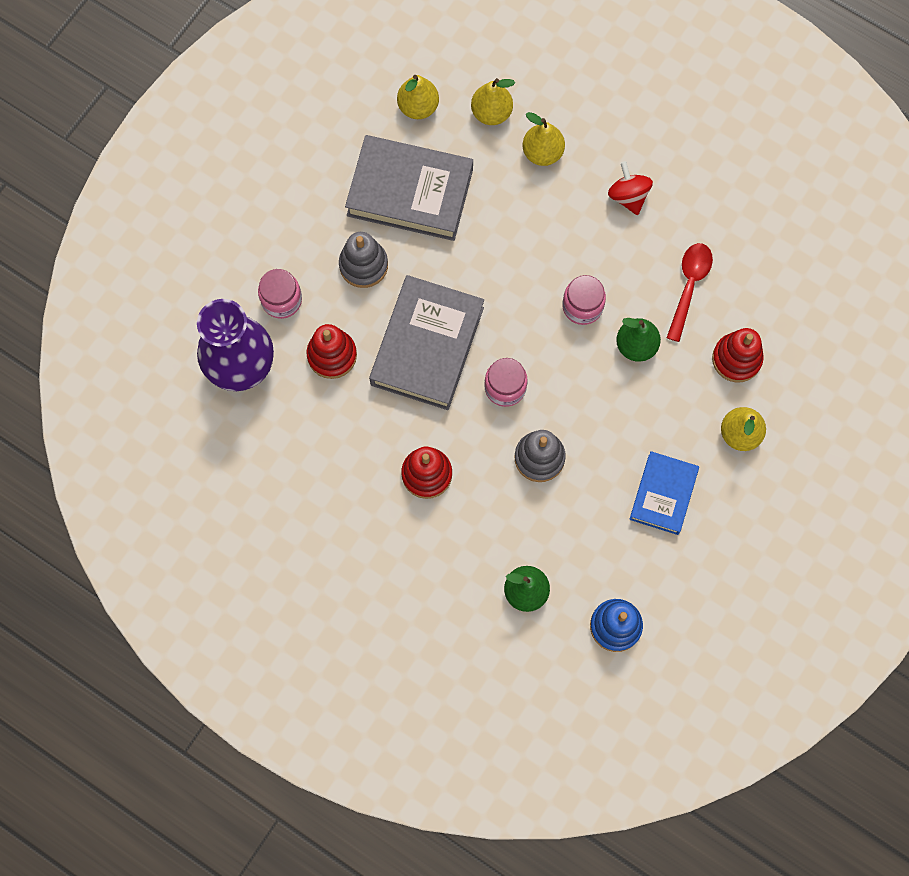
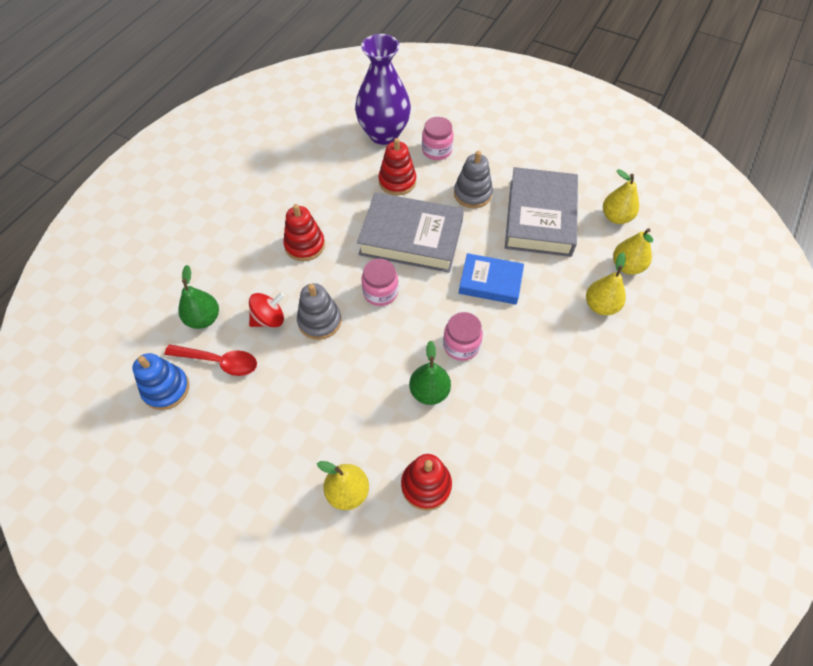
camera: 85 degrees right, 15 degrees down
red spinning top [608,161,653,215] -> red spinning top moved to [249,292,285,327]
blue book [629,451,699,535] -> blue book moved to [459,253,524,305]
red spoon [667,243,713,342] -> red spoon moved to [164,344,257,376]

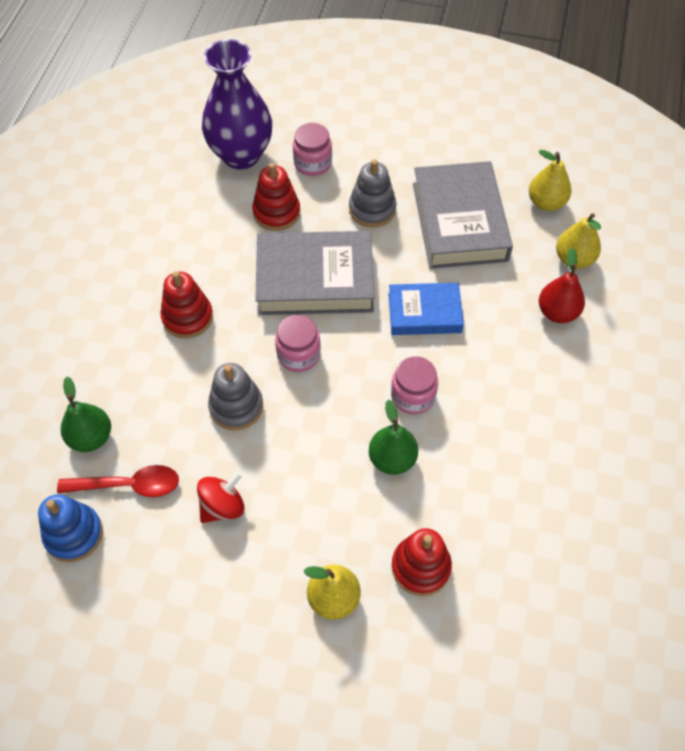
camera: 15 degrees left, 0 degrees up
red spinning top [249,292,285,327] -> red spinning top moved to [197,471,244,523]
yellow pear [586,252,626,315] -> red pear [539,248,585,323]

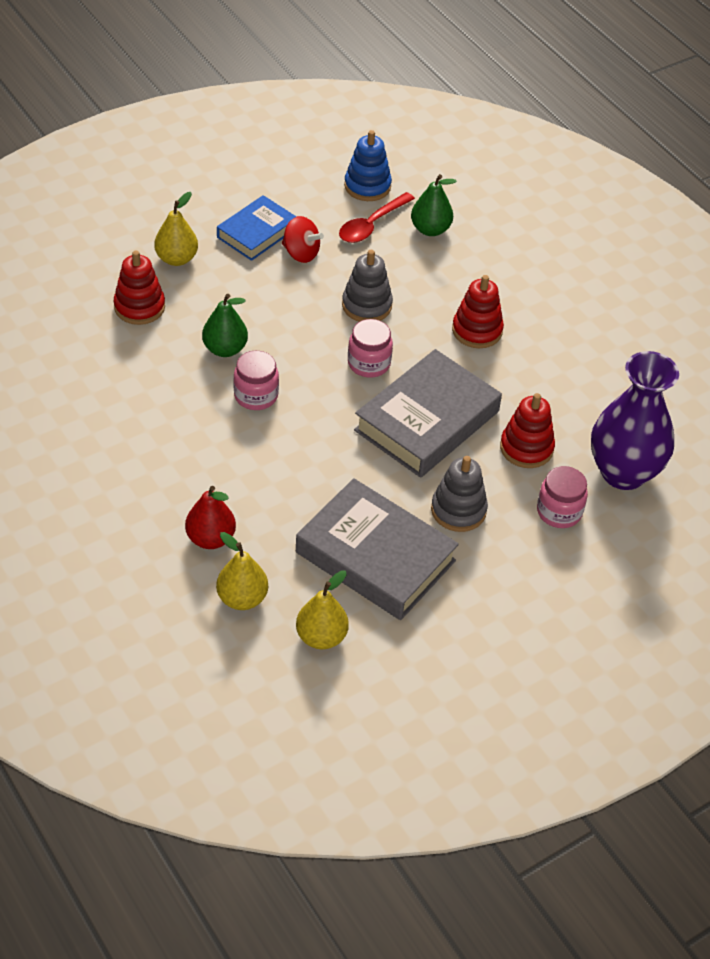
camera: 130 degrees right, 10 degrees down
red spinning top [197,471,244,523] -> red spinning top turned 60 degrees counterclockwise [282,216,324,263]
blue book [388,283,464,335] -> blue book moved to [217,195,297,261]

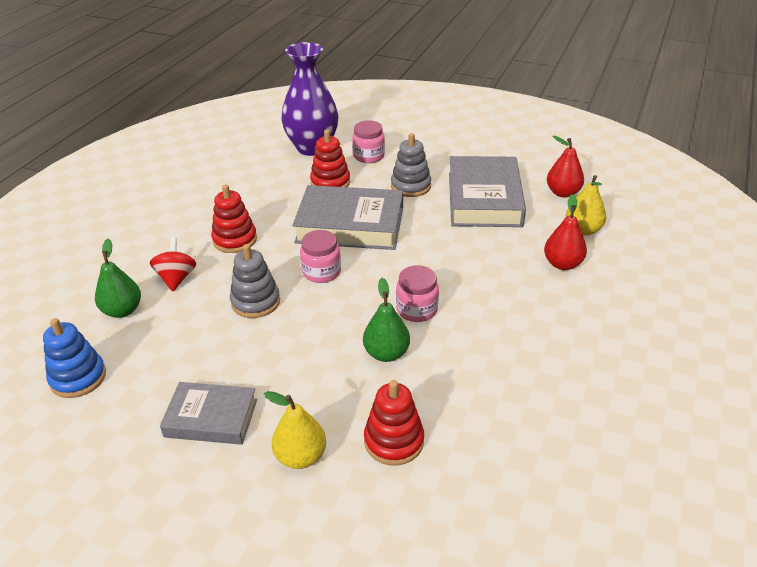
camera: 120 degrees left, 10 degrees down
blue book [217,195,297,261] -> grey book [160,382,257,445]
red spinning top [282,216,324,263] -> red spinning top moved to [150,237,196,291]
yellow pear [296,570,349,649] -> red pear [547,136,584,198]
red spoon [339,192,415,243] -> none

